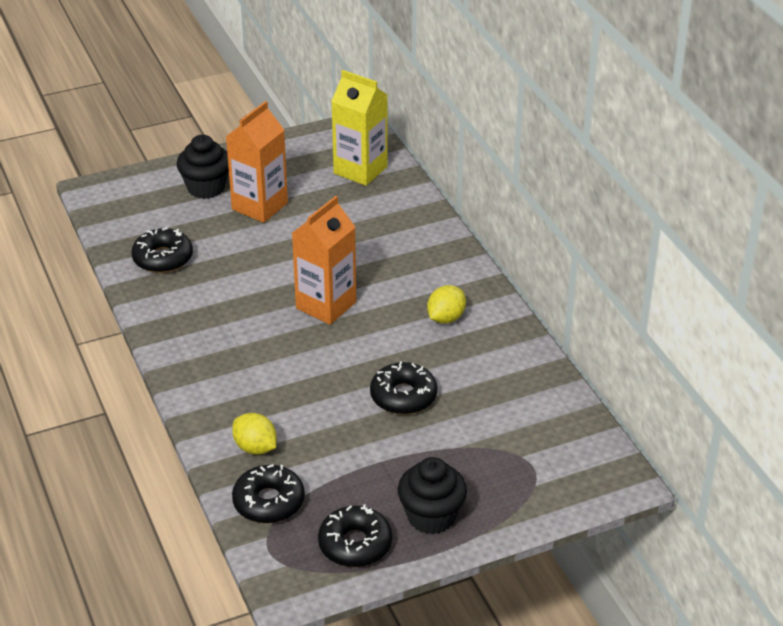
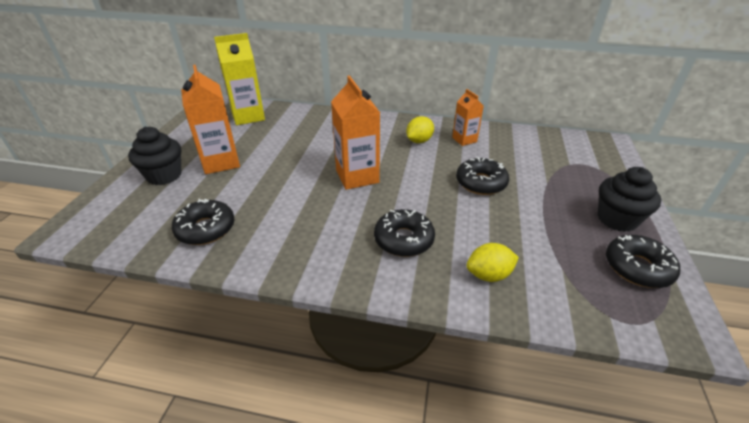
camera: 55 degrees left, 0 degrees up
black donut [232,464,305,523] -> black donut moved to [374,209,435,257]
yellow lemon [427,285,466,324] -> yellow lemon turned 60 degrees clockwise [406,116,434,143]
none -> orange carton [452,89,484,146]

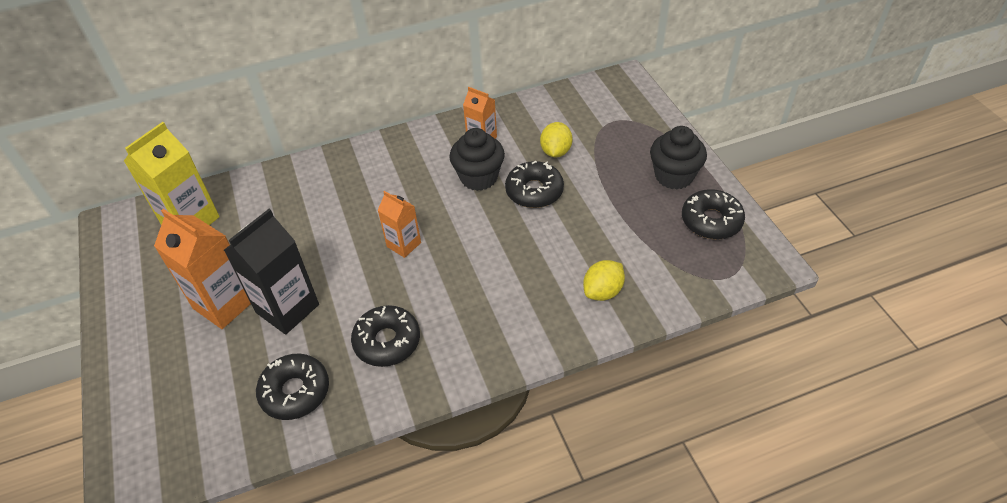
camera: 30 degrees left, 10 degrees up
black cupcake [128,127,181,185] -> black cupcake moved to [449,128,505,191]
orange carton [331,76,380,190] -> orange carton [378,191,421,258], size x0.58
black donut [374,209,435,257] -> black donut moved to [351,305,420,367]
yellow lemon [406,116,434,143] -> yellow lemon moved to [540,122,573,157]
none -> black carton [224,209,319,335]

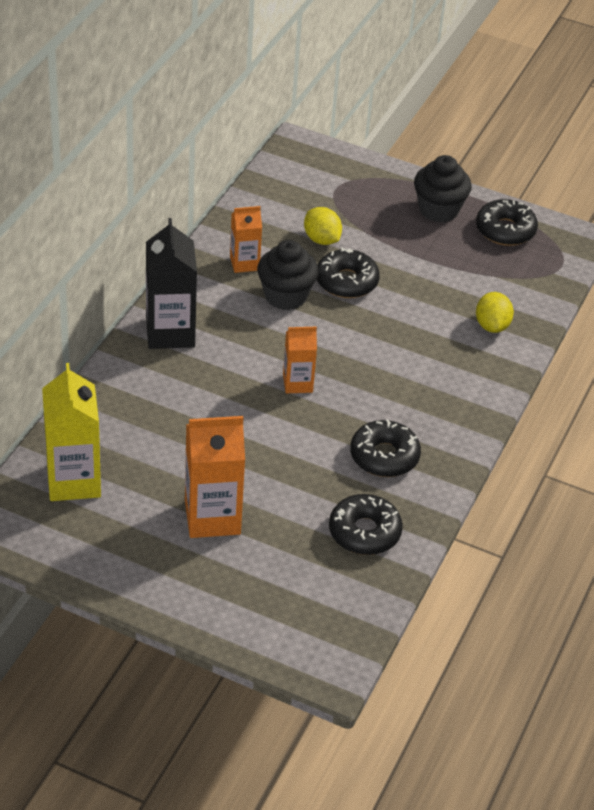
camera: 50 degrees left, 5 degrees down
black carton [224,209,319,335] -> black carton moved to [146,218,197,349]

